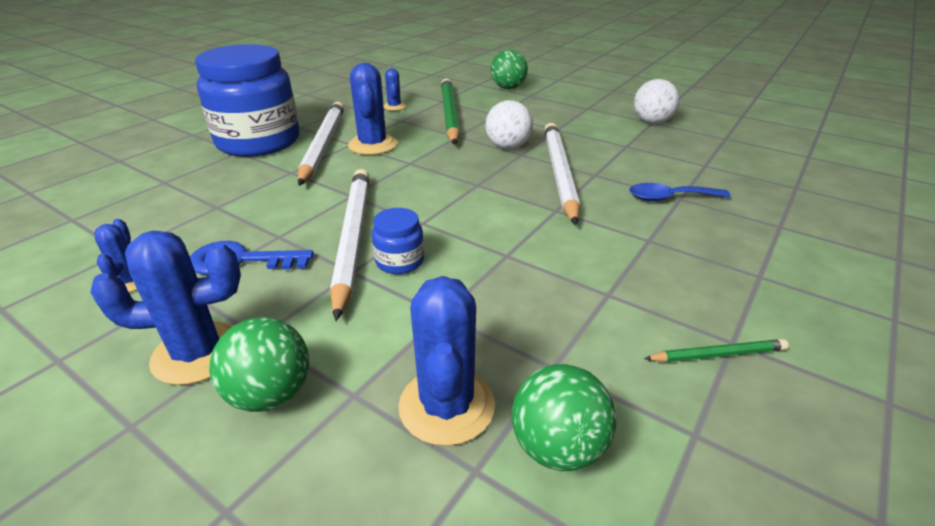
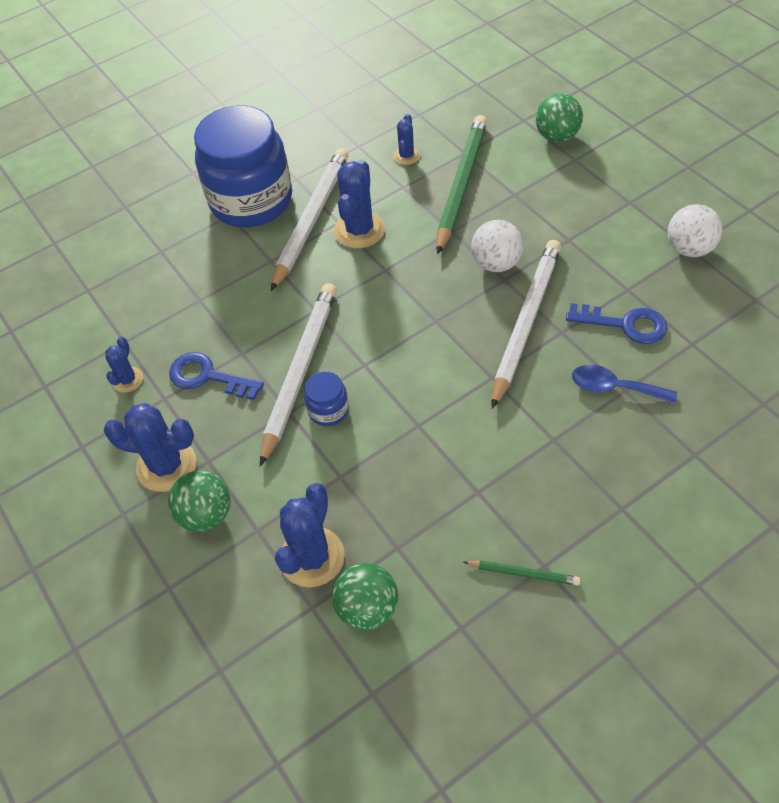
camera: 25 degrees right, 20 degrees up
none -> blue key [566,303,668,344]

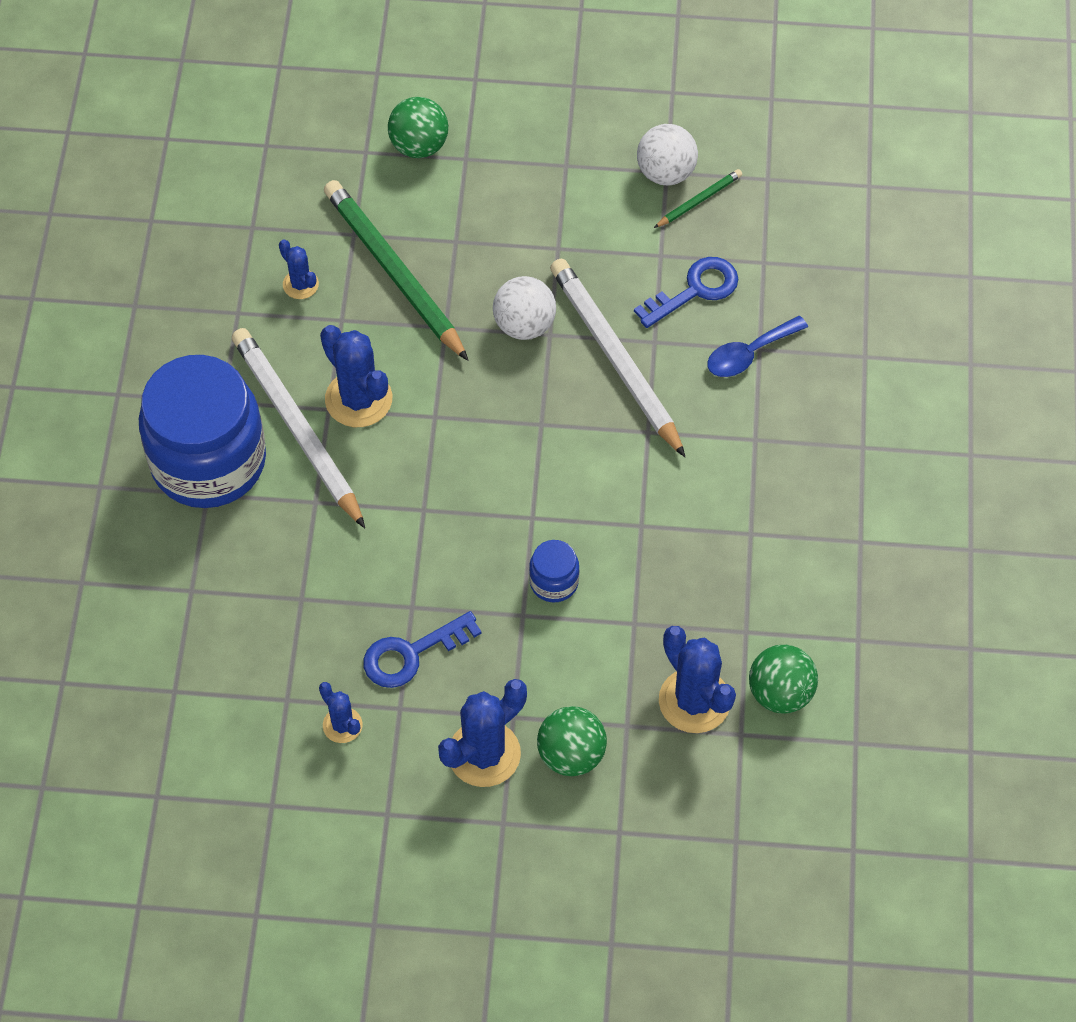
camera: 55 degrees left, 5 degrees up
white pencil [260,283,337,466] -> none
green pencil [464,560,580,586] -> green pencil moved to [654,169,742,228]

